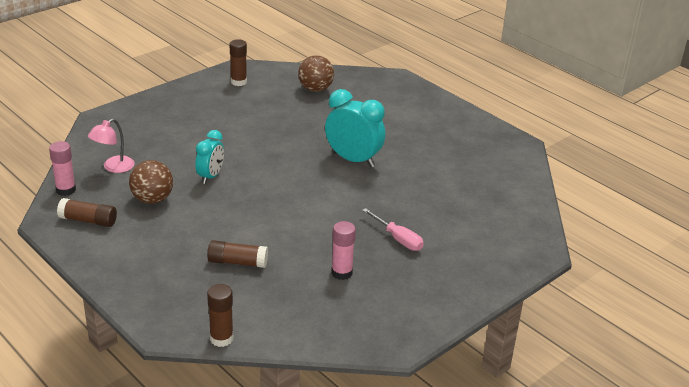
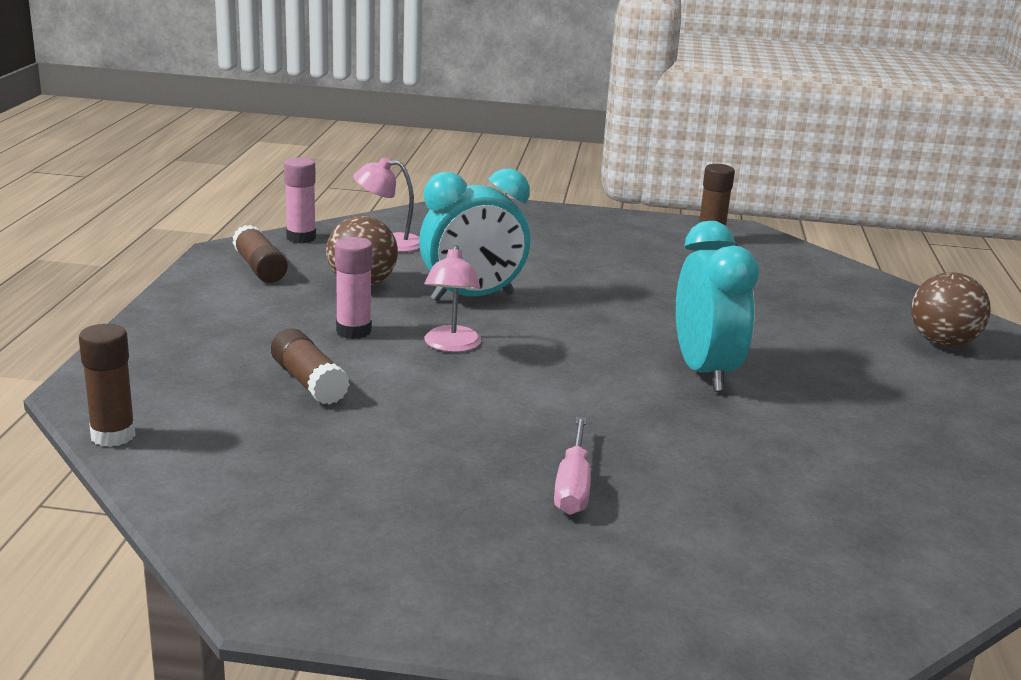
camera: 50 degrees right, 10 degrees down
turquoise clock [195,130,224,184] -> turquoise clock [419,169,531,301], size x1.61
brown ball [298,56,334,92] -> brown ball moved to [911,272,991,347]
pink glue stick [331,221,356,280] -> pink glue stick moved to [335,237,373,339]
none -> pink lamp [424,245,481,352]

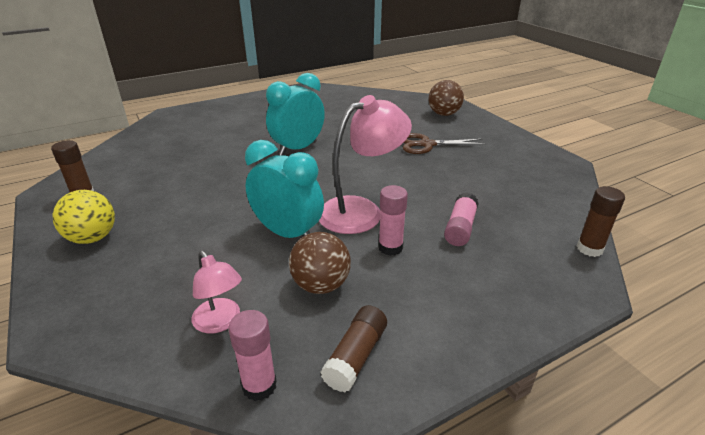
camera: 125 degrees left, 10 degrees up
brown glue stick [271,328,350,405] -> pink glue stick [444,193,479,246]
pink lamp [424,245,481,352] -> pink lamp [319,95,412,234], size x1.77
pink screwdriver [554,417,591,515] -> brown scissors [403,133,487,154]
brown ball [911,272,991,347] -> brown ball moved to [429,80,464,116]
none -> yellow ball [52,190,115,244]

